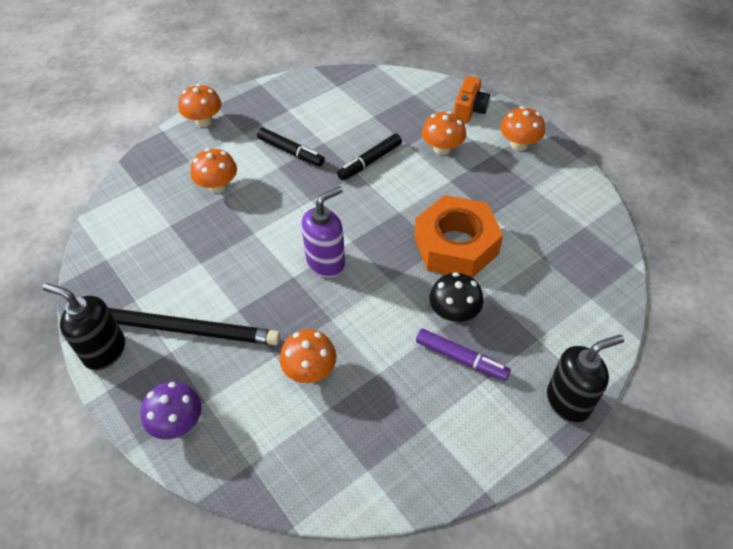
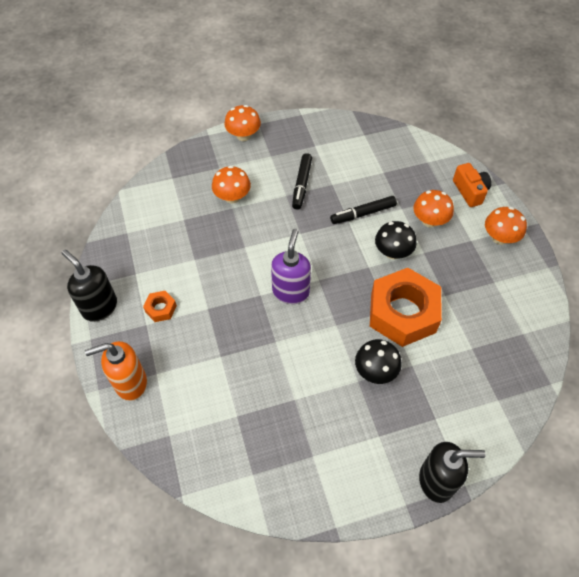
camera: 20 degrees right, 5 degrees up
black pencil [109,308,280,345] -> orange nut [143,291,177,322]
purple mushroom [141,381,202,440] -> orange soap dispenser [85,341,147,401]
black marker [257,128,325,166] -> black marker turned 45 degrees clockwise [292,153,312,210]
orange mushroom [280,329,337,383] -> none
purple soap dispenser [301,186,345,278] -> purple soap dispenser turned 60 degrees counterclockwise [271,229,311,304]
purple marker [416,329,511,381] -> none
orange camera [454,76,490,123] -> orange camera turned 60 degrees counterclockwise [453,163,492,207]
none -> black mushroom [375,221,417,259]

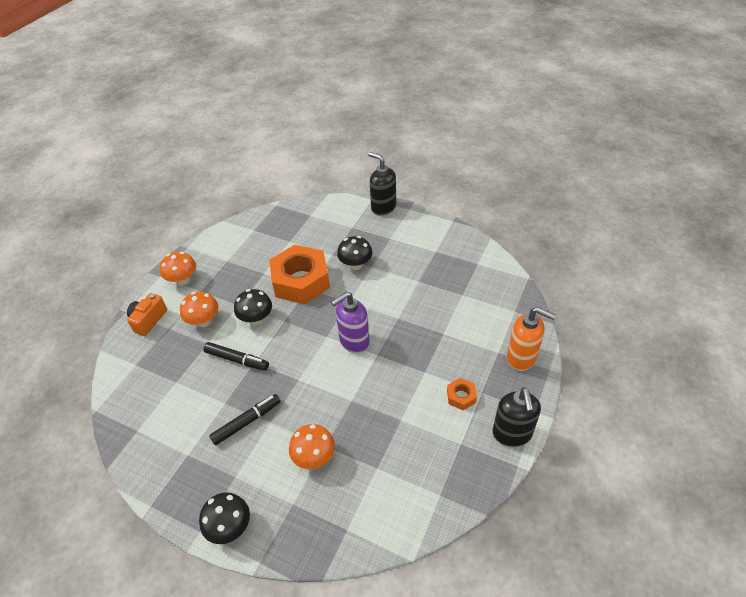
camera: 135 degrees left, 10 degrees down
orange mushroom [224,105,261,141] -> black mushroom [199,492,250,544]

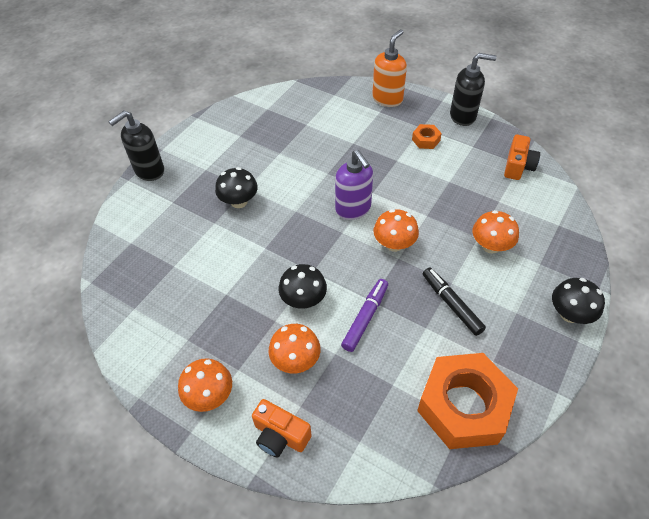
camera: 85 degrees left, 5 degrees up
black marker [203,342,269,371] -> purple marker [341,279,388,352]
orange nut [269,245,330,304] -> orange nut moved to [417,353,518,449]
none -> orange mushroom [374,209,419,252]
none -> orange camera [504,134,540,180]

